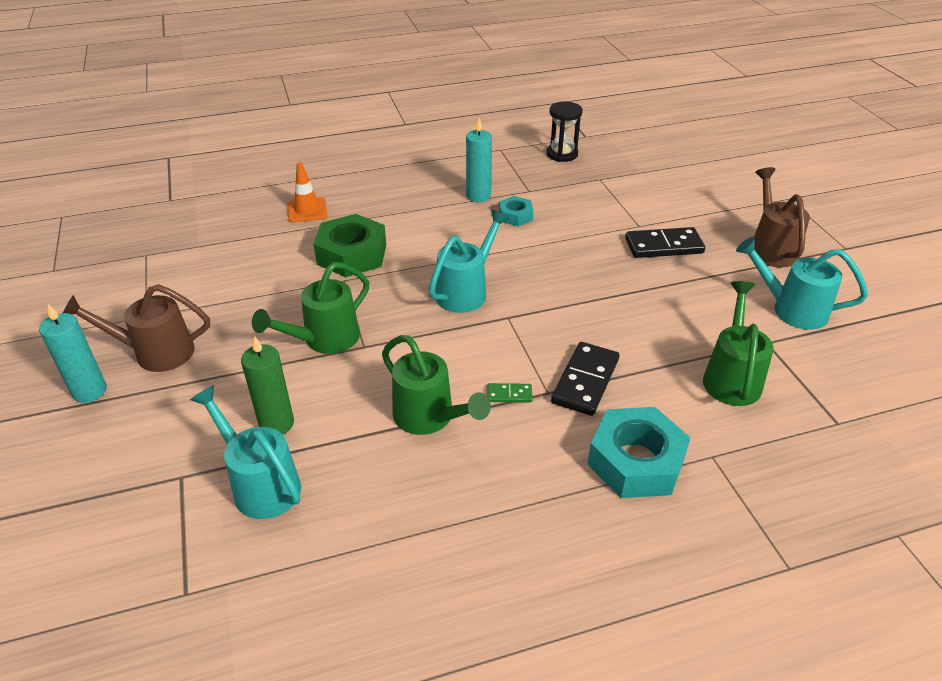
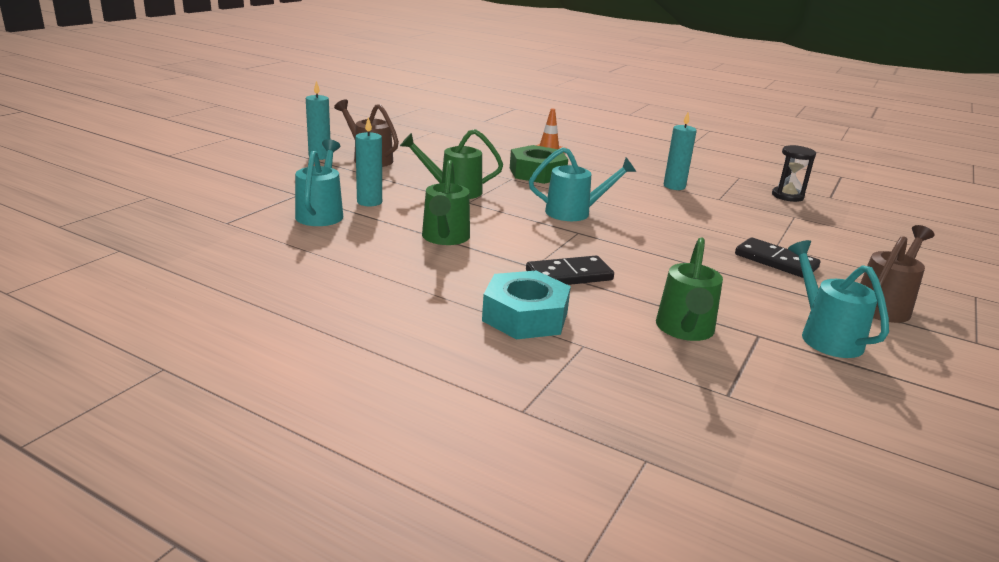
camera: 45 degrees right, 15 degrees down
green candle [241,336,294,435] -> turquoise candle [355,117,382,206]
green domino [488,383,532,403] -> none
turquoise nut [499,196,533,226] -> none
green watering can [703,281,774,406] -> green watering can turned 135 degrees clockwise [656,237,723,341]

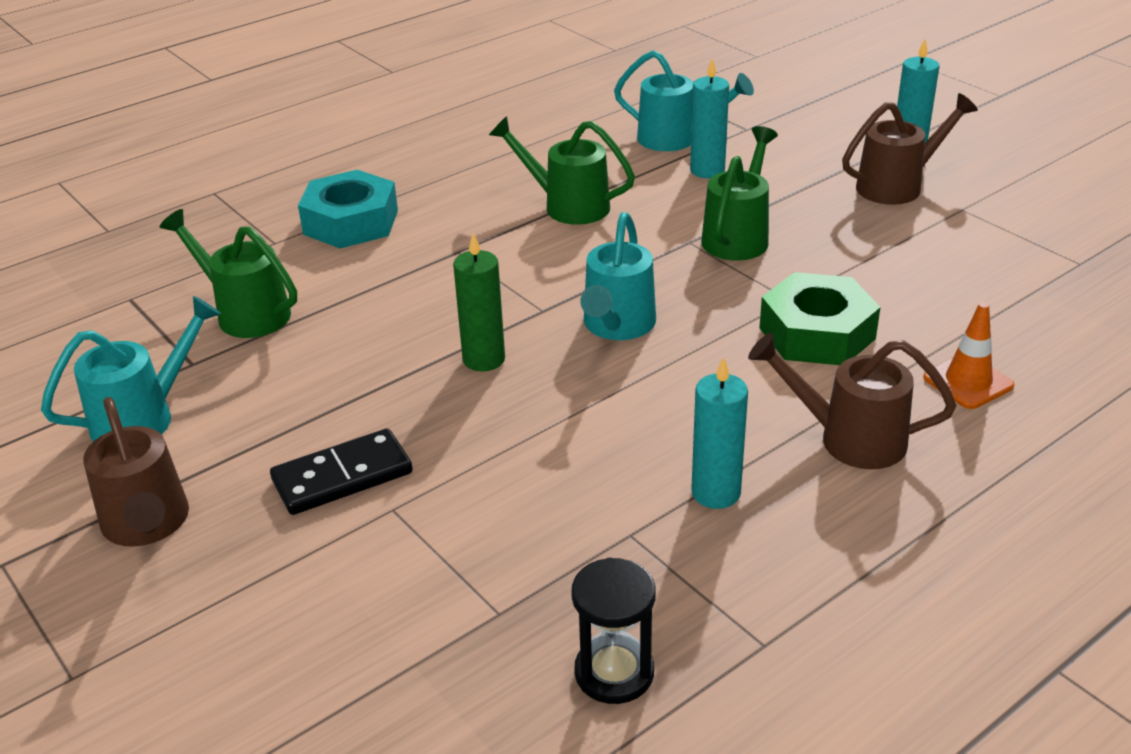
camera: 115 degrees right, 10 degrees up
black domino [526,256,614,285] -> none
turquoise watering can [788,240,889,358] -> turquoise watering can turned 45 degrees counterclockwise [41,296,221,441]
none -> green candle [453,233,505,371]
none -> brown watering can [748,333,956,469]

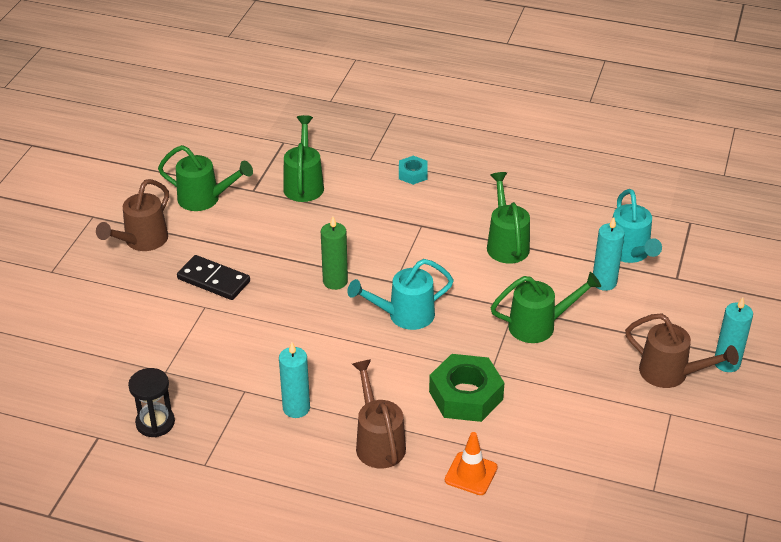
camera: 55 degrees right, 5 degrees up
turquoise watering can [41,296,221,441] -> green watering can [158,145,253,211]
turquoise nut [298,170,398,249] -> turquoise nut [399,156,428,185], size x0.53

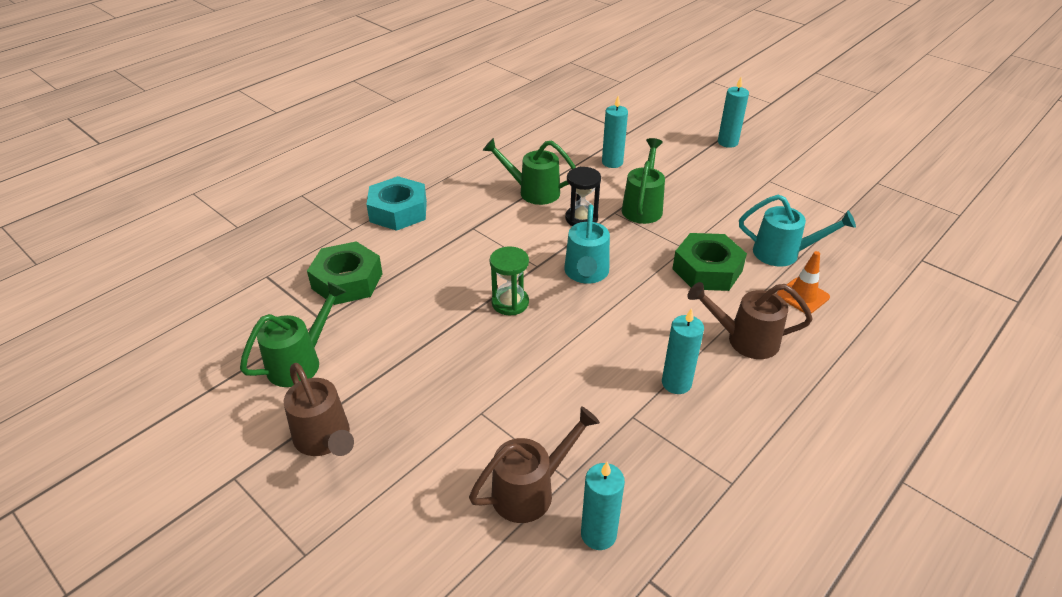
camera: 65 degrees left, 0 degrees up
black hourglass [128,368,175,437] -> black hourglass moved to [565,167,601,226]
black domino [177,255,250,300] -> none
green watering can [283,115,324,202] -> green nut [307,241,383,305]
green candle [321,217,348,290] -> green hourglass [490,246,529,315]
turquoise nut [399,156,428,185] -> turquoise nut [366,176,427,231], size x1.89
turquoise watering can [612,189,662,263] -> turquoise watering can moved to [739,194,856,267]
brown watering can [625,313,739,388] -> brown watering can moved to [469,406,600,523]
none -> turquoise candle [581,462,625,550]

